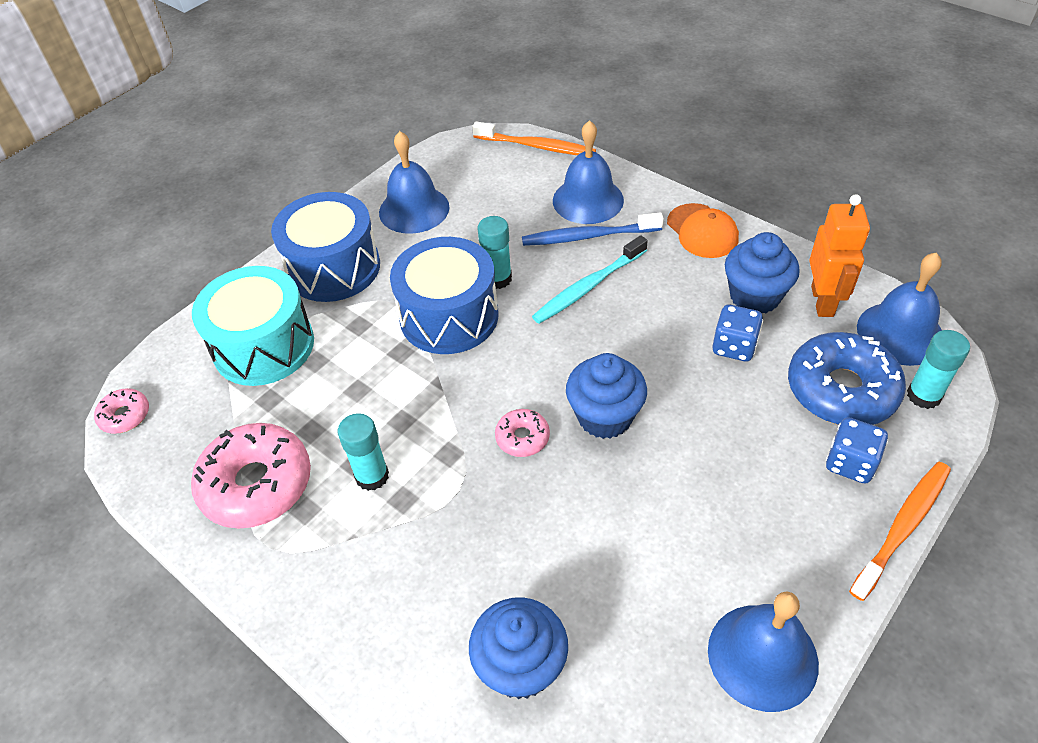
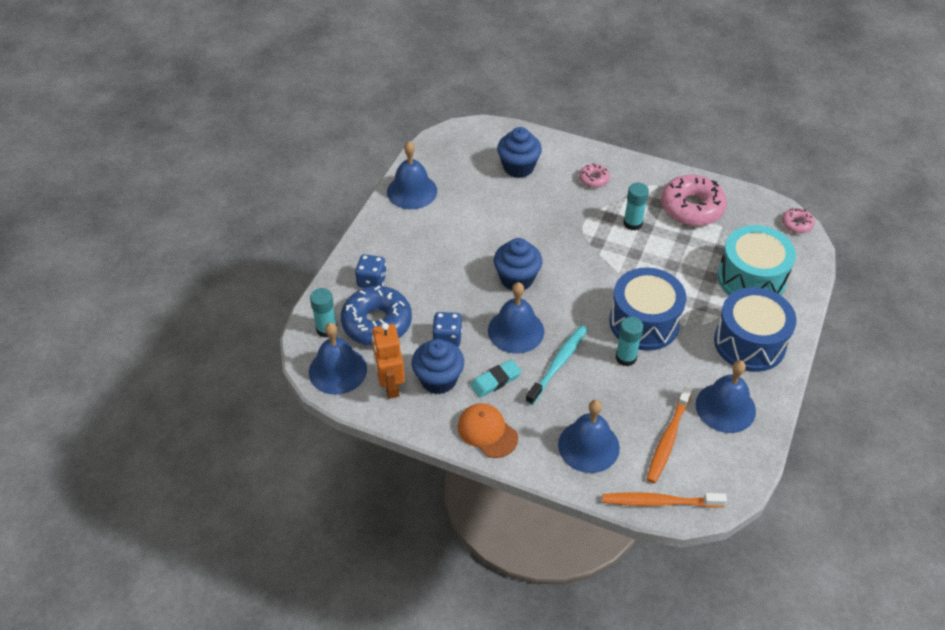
camera: 160 degrees right, 0 degrees up
pink donut [495,409,550,457] -> pink donut moved to [579,164,610,188]
blue toothbrush [522,212,664,246] -> none
orange toothbrush [849,462,951,601] -> orange toothbrush moved to [647,385,693,483]
none -> turquoise eraser [470,359,521,398]
none -> blue bell [488,282,544,354]

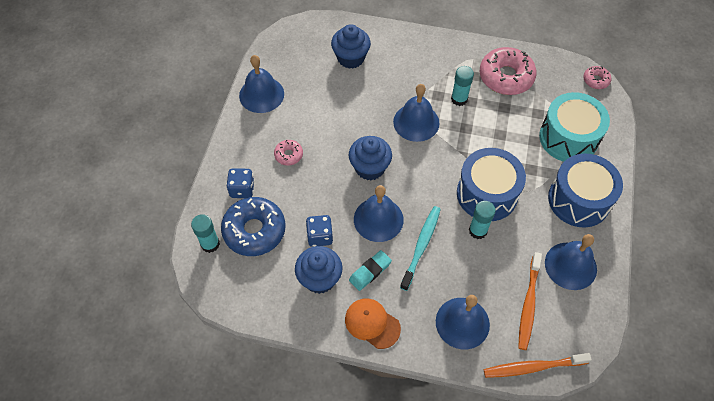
camera: 10 degrees left, 10 degrees up
blue bell [309,323,367,395] -> blue bell moved to [393,84,440,142]
orange robot [372,323,405,399] -> none
pink donut [579,164,610,188] -> pink donut moved to [274,140,303,166]

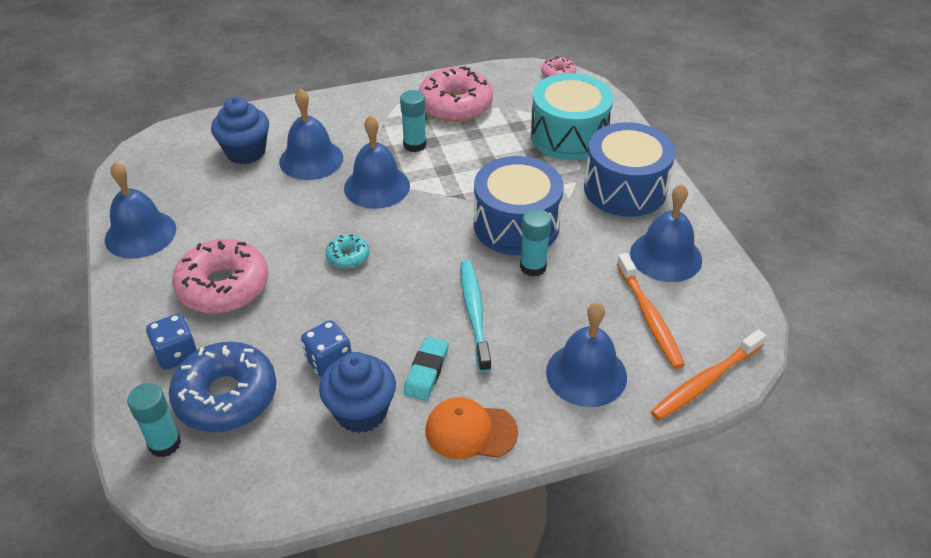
camera: 30 degrees left, 15 degrees down
pink donut [274,140,303,166] -> pink donut [172,239,268,314], size x2.06
blue cupcake [349,136,392,180] -> turquoise donut [326,234,370,269]
blue bell [354,185,404,242] -> blue bell moved to [279,89,343,180]

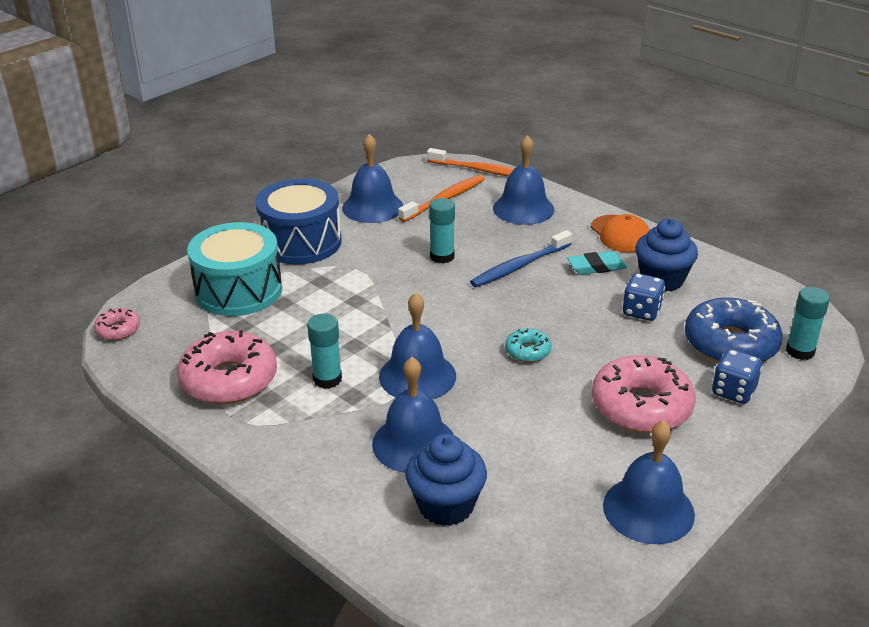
camera: 120 degrees left, 10 degrees down
turquoise toothbrush [461,260,491,372] -> blue toothbrush [470,230,572,287]
blue drum [474,156,564,255] -> none

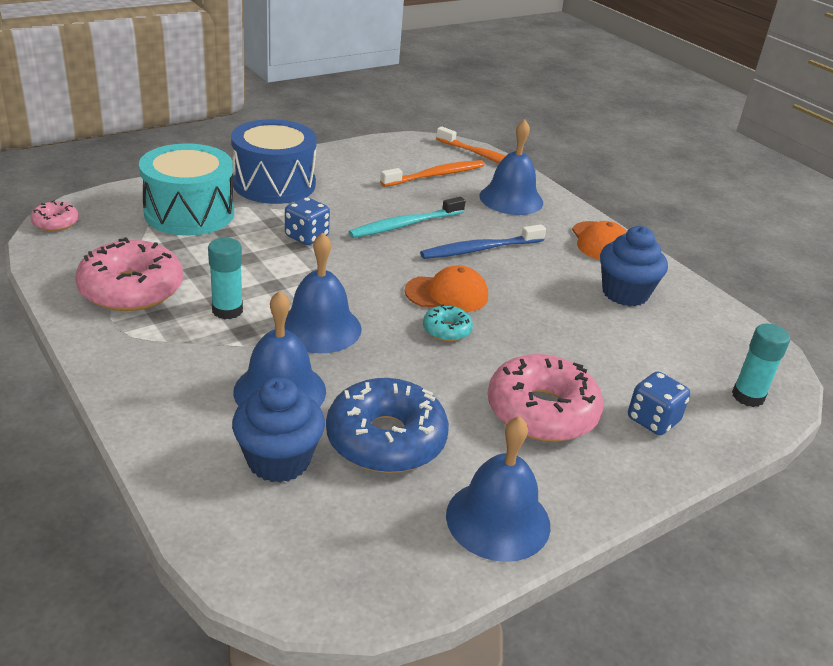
camera: 10 degrees right, 0 degrees up
blue bell [342,134,403,223] -> none
turquoise glue stick [429,198,455,264] -> turquoise toothbrush [349,197,465,238]
turquoise eraser [567,251,627,275] -> none
blue dice [623,273,665,321] -> blue dice moved to [285,197,330,245]
blue donut [685,298,783,363] -> blue donut moved to [326,378,449,473]
none -> orange cap [405,265,488,312]

